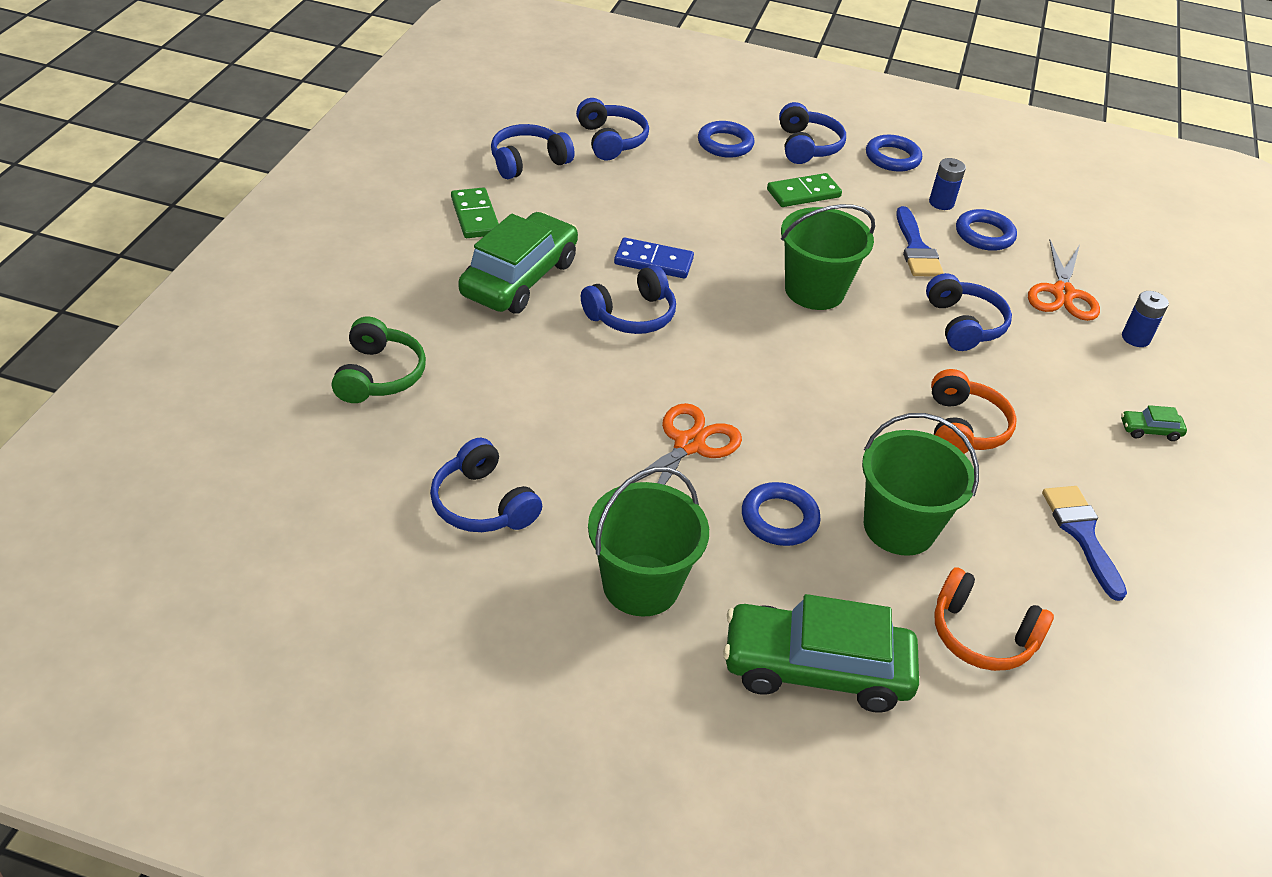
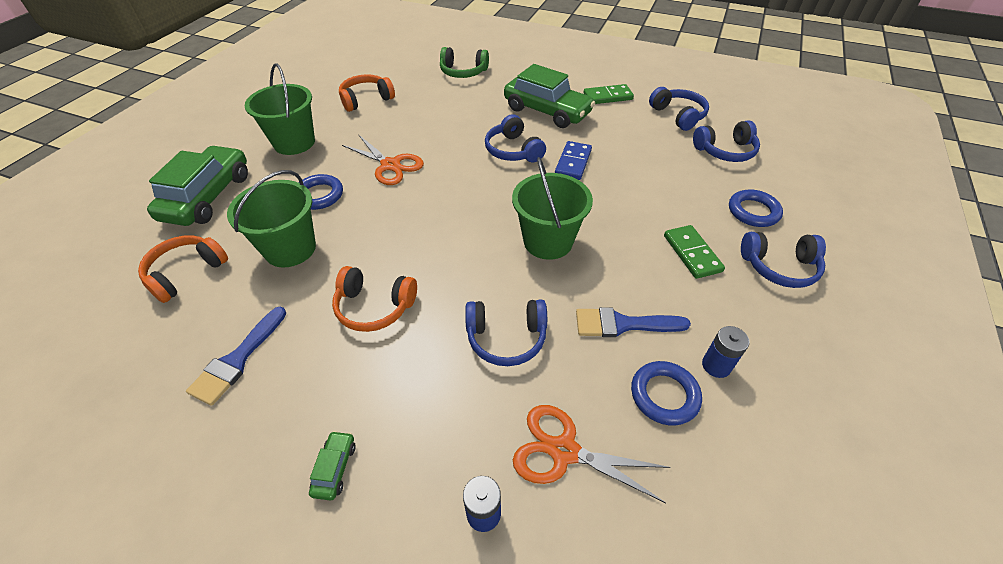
camera: 100 degrees right, 5 degrees up
blue headphones [430,438,542,532] -> orange headphones [339,74,395,112]
blue ring [866,135,922,172] -> none
blue brush [1042,486,1127,601] -> blue brush turned 120 degrees clockwise [186,306,286,406]

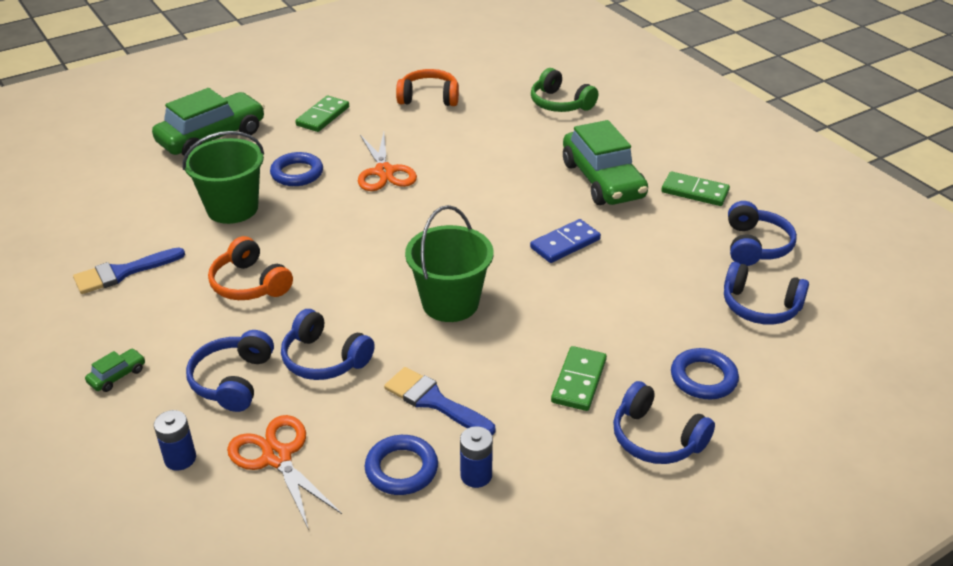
camera: 35 degrees right, 10 degrees down
orange headphones [138,235,228,303] -> none
green bucket [245,63,315,155] -> green domino [295,96,349,132]
blue headphones [485,114,546,162] -> blue headphones moved to [186,330,274,412]

